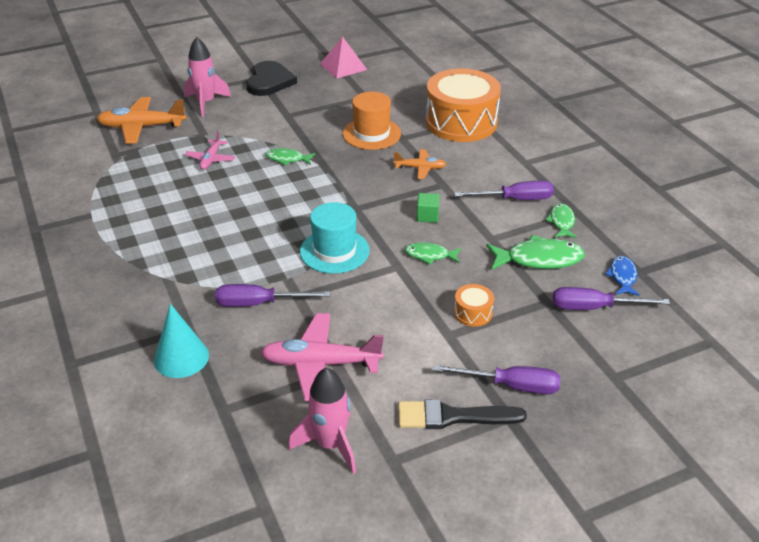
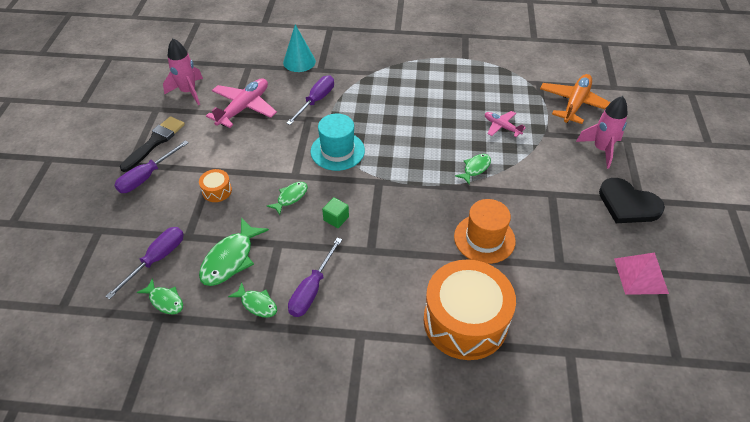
camera: 120 degrees right, 10 degrees up
orange plane [394,149,446,179] -> none
blue fish [605,256,640,296] -> green fish [137,278,183,314]

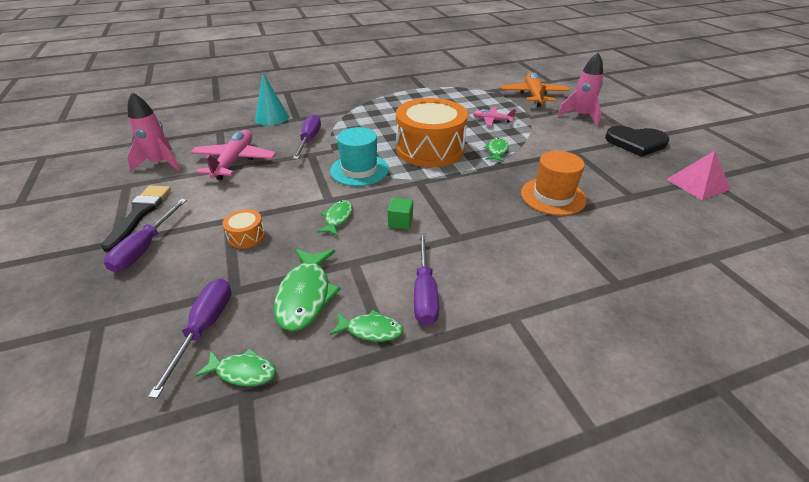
camera: 25 degrees left, 10 degrees down
orange drum [424,259,516,360] -> orange drum moved to [396,98,468,167]

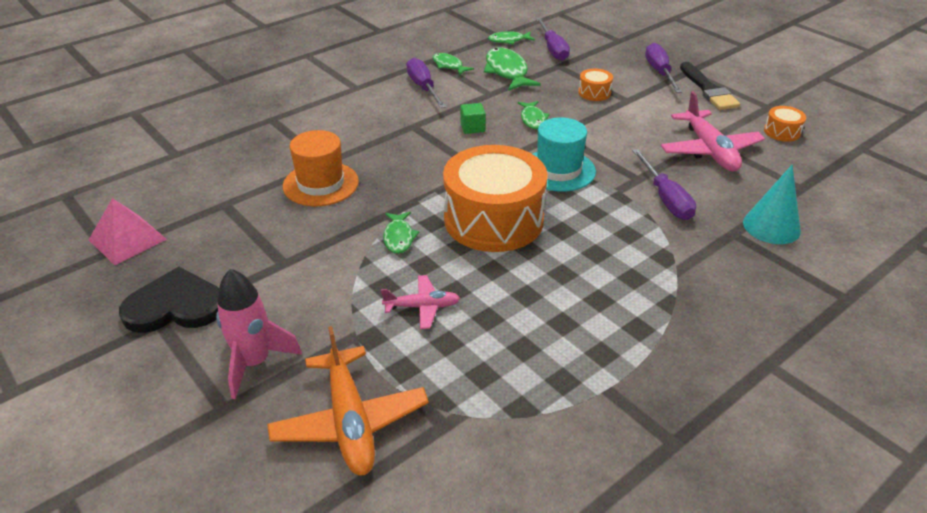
camera: 160 degrees right, 0 degrees up
pink rocket [127,92,180,171] -> orange drum [764,106,806,142]
green fish [330,310,403,342] -> green fish turned 60 degrees clockwise [433,53,474,75]

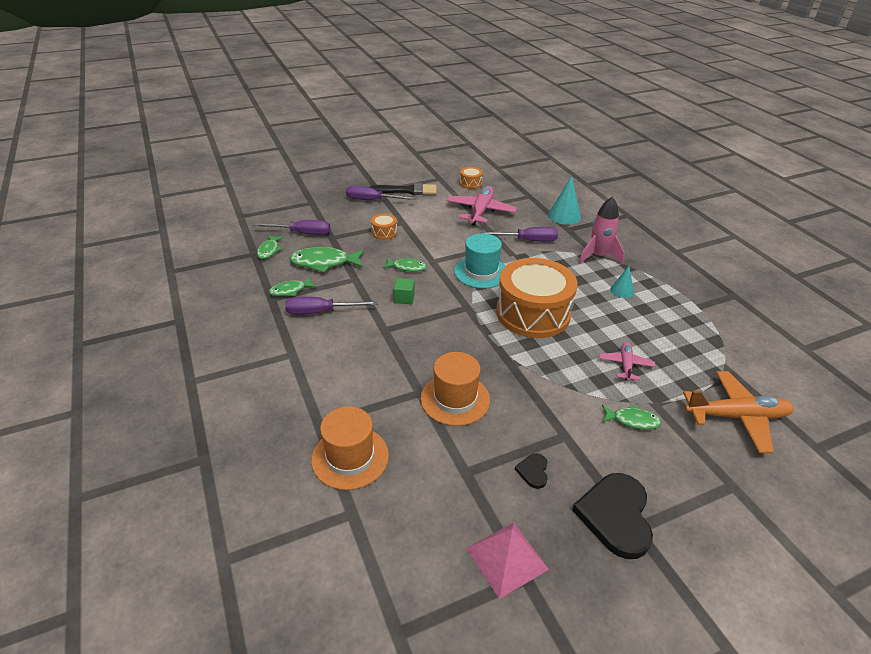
camera: 75 degrees left, 0 degrees up
pink rocket [216,269,302,399] -> pink rocket moved to [579,197,624,265]
green fish [383,212,420,254] -> green fish moved to [602,404,661,430]
pink plane [661,91,765,171] -> pink plane turned 75 degrees counterclockwise [447,186,517,226]
none -> orange hat [311,406,389,490]
none -> black heart [515,453,548,489]
none -> turquoise cone [610,266,634,298]

